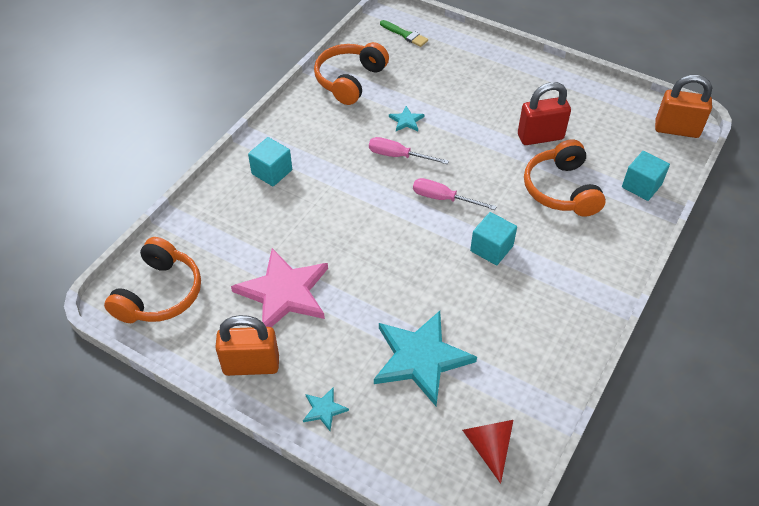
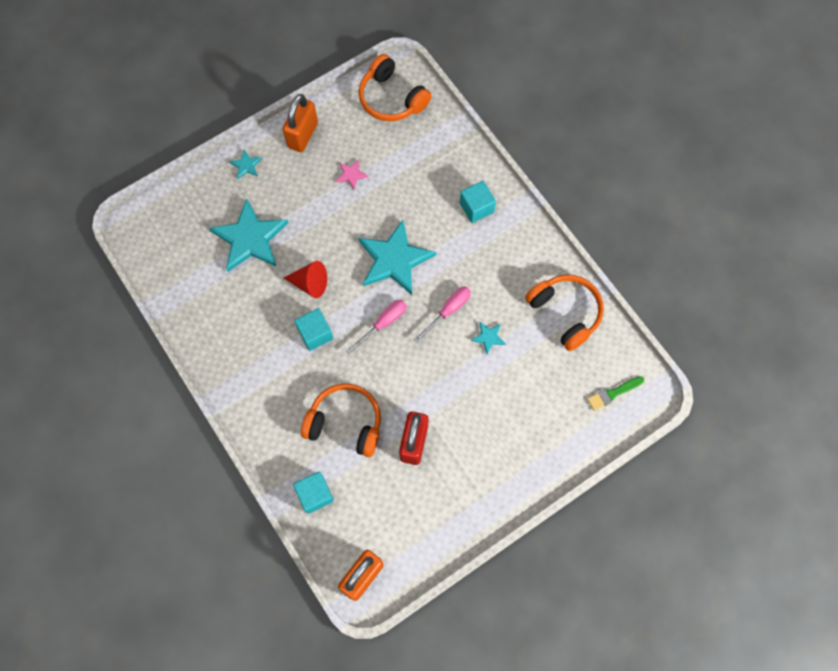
camera: 115 degrees right, 20 degrees up
pink star [231,248,328,327] -> pink star [336,160,369,189], size x0.43
red cone [462,420,513,484] -> red cone moved to [284,261,327,298]
none -> turquoise star [358,220,436,295]

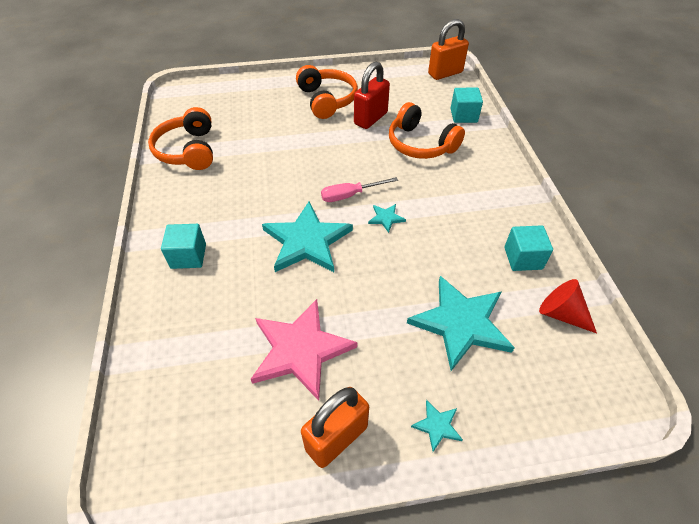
camera: 155 degrees left, 20 degrees down
red cone [284,261,327,298] -> red cone moved to [539,279,597,334]
turquoise cube [294,308,333,351] -> turquoise cube moved to [504,225,553,271]
pink star [336,160,369,189] -> pink star [251,299,357,401], size x2.34
orange headphones [358,54,432,122] -> orange headphones moved to [296,65,358,119]
pink screwdriver [414,286,471,343] -> none
turquoise star [471,322,506,354] -> turquoise star moved to [368,204,406,233]
green brush [587,376,644,411] -> none

